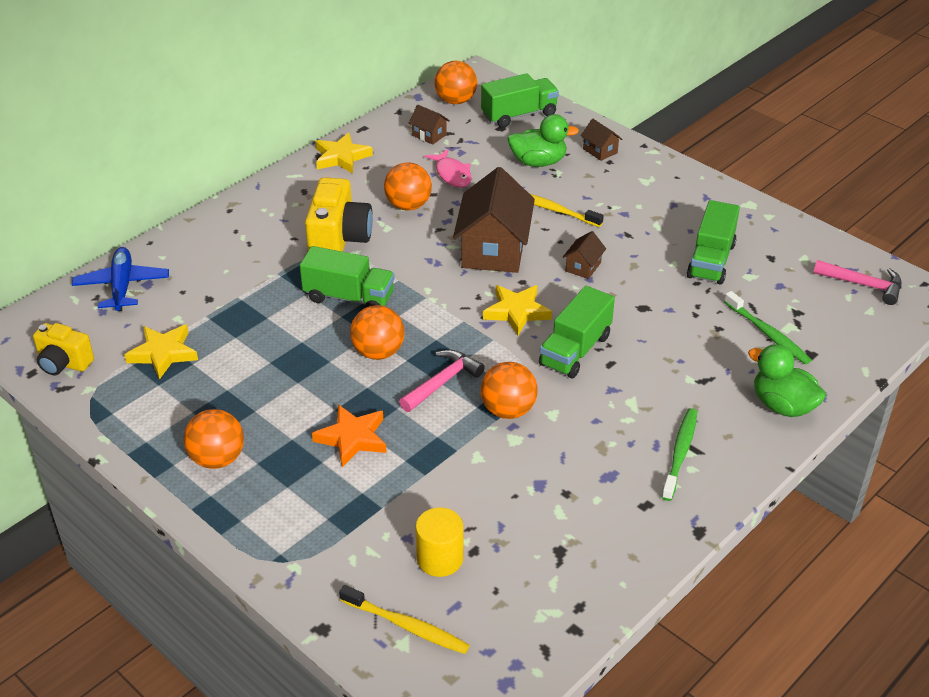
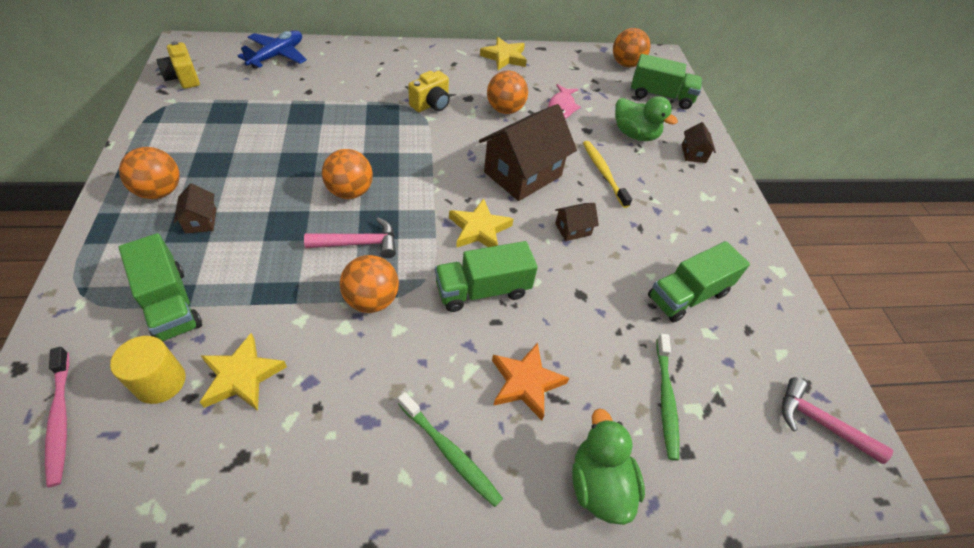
camera: 35 degrees right, 10 degrees up
yellow star [125,325,198,380] -> yellow star moved to [200,333,287,411]
green truck [300,246,395,307] -> green truck moved to [119,233,202,342]
yellow camera [305,177,373,252] -> yellow camera [408,71,450,112], size x0.62
orange star [312,404,387,467] -> orange star moved to [492,342,569,420]
yellow toothbrush [339,585,470,654] -> pink toothbrush [45,347,69,487]
brown house [409,105,450,145] -> brown house moved to [174,183,216,234]
green toothbrush [662,408,697,501] -> green toothbrush turned 75 degrees clockwise [398,392,503,507]
pink hammer [814,260,902,305] -> pink hammer turned 150 degrees clockwise [782,377,893,464]

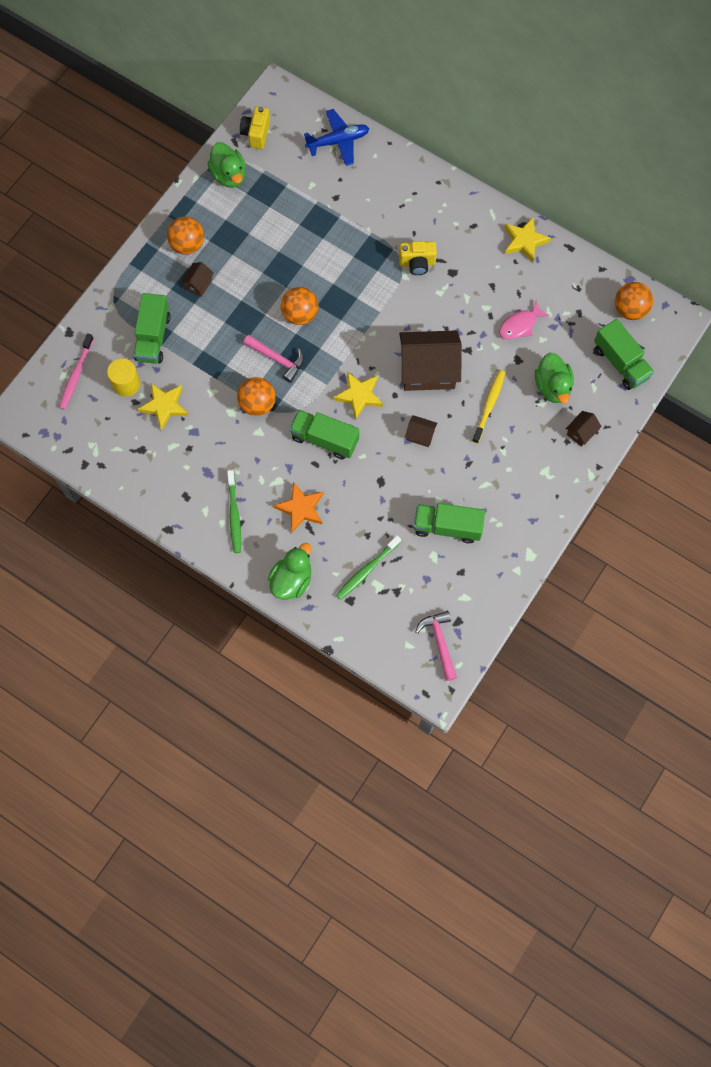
camera: 45 degrees right, 20 degrees up
orange ball [487,71,528,114] -> none
none -> green duck [207,142,246,188]

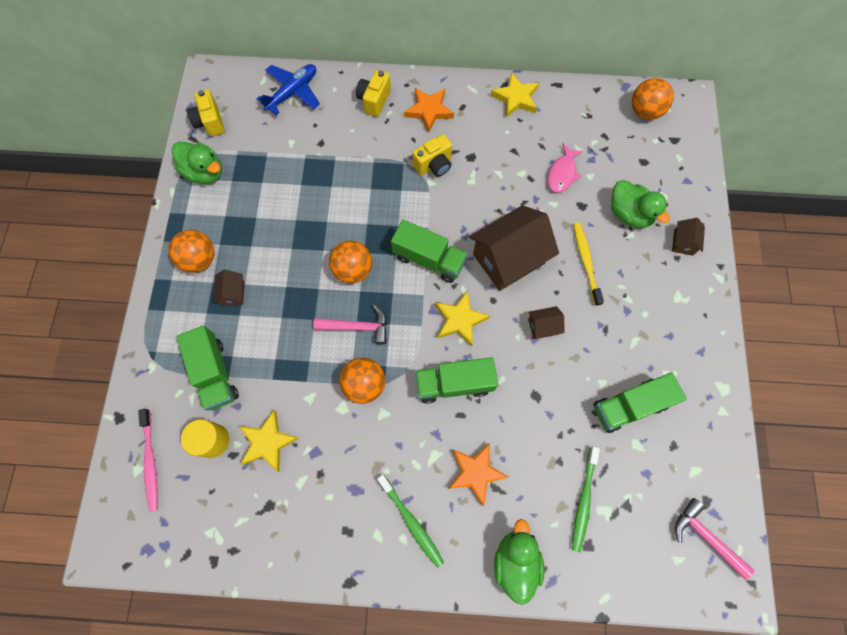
camera: 30 degrees left, 0 degrees up
green truck [594,319,654,390] -> green truck moved to [391,220,468,283]
none -> yellow camera [356,70,391,117]
none -> orange star [404,88,454,133]

